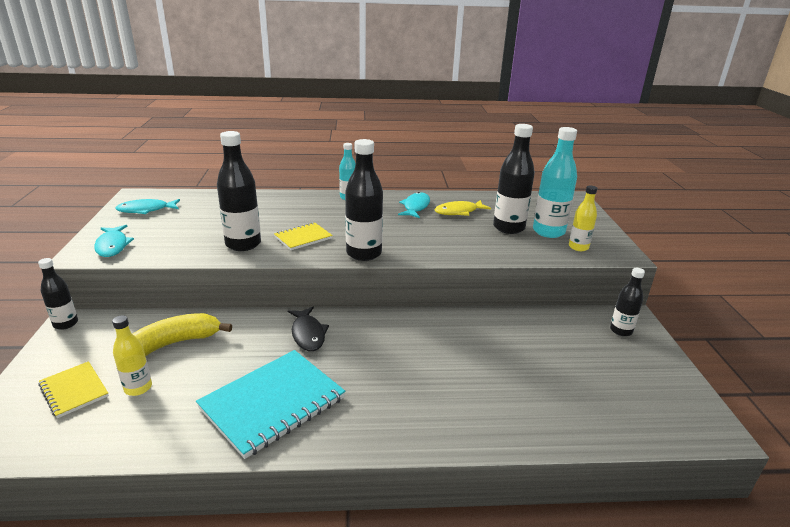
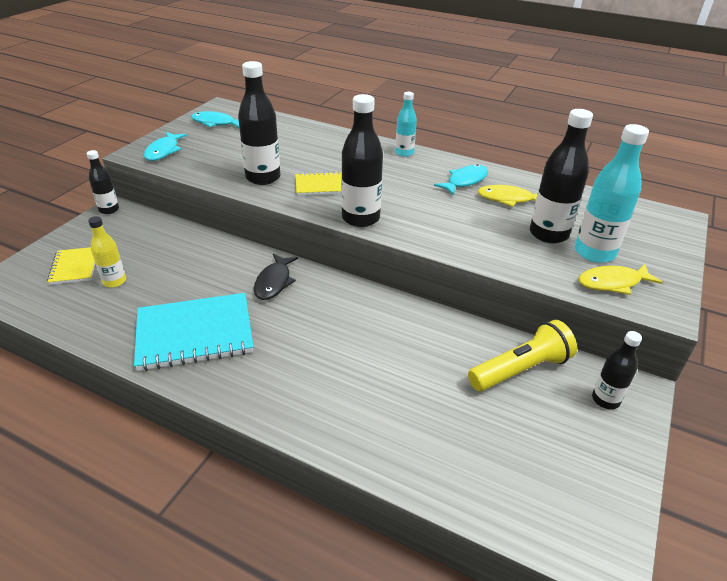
camera: 30 degrees right, 10 degrees up
yellow banana [132,313,232,356] -> none
yellow bottle [569,186,597,251] -> yellow fish [578,264,663,295]
none -> yellow flashlight [468,320,577,391]

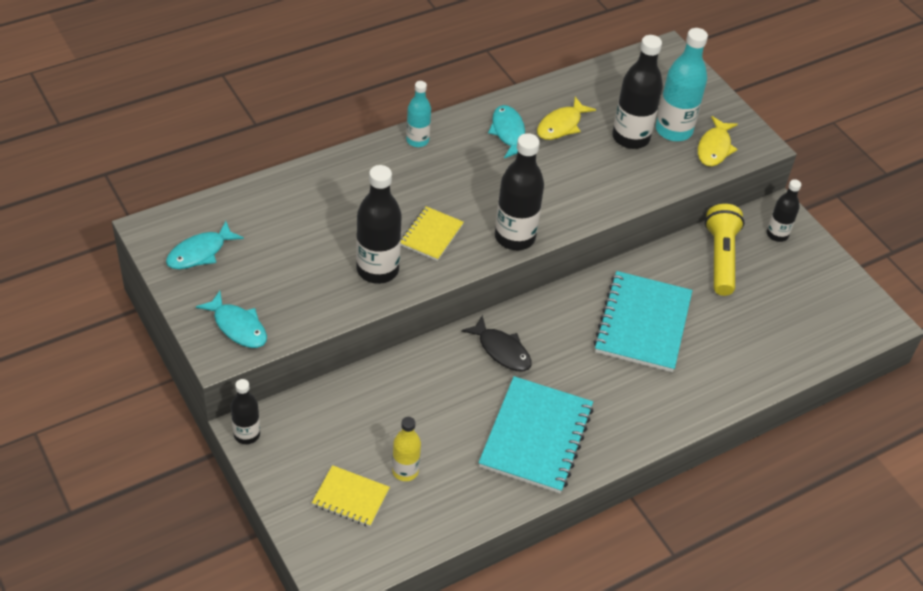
camera: 60 degrees left, 10 degrees up
none -> turquoise notebook [594,271,692,372]

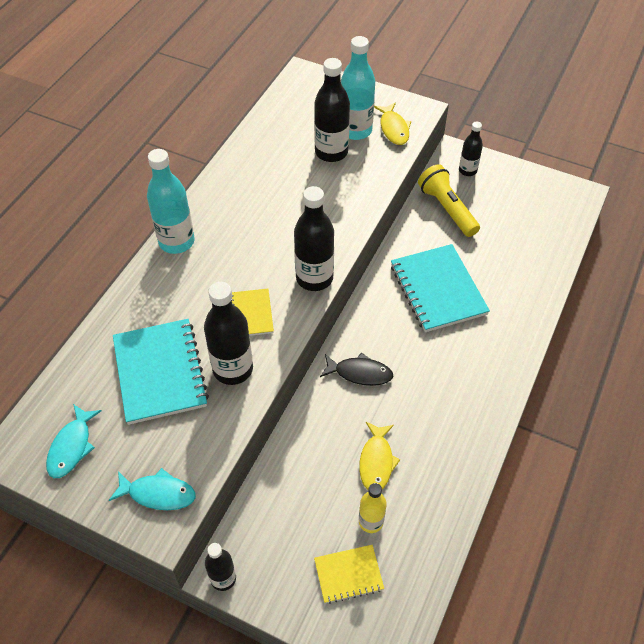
camera: 30 degrees left, 5 degrees up
turquoise bottle [406,81,431,147] -> turquoise bottle [147,149,195,254], size x1.70
turquoise notebook [478,376,594,493] -> turquoise notebook moved to [113,319,209,425]
turquoise fish [488,105,525,158] -> none
yellow fish [537,97,596,140] -> yellow fish moved to [359,422,400,490]

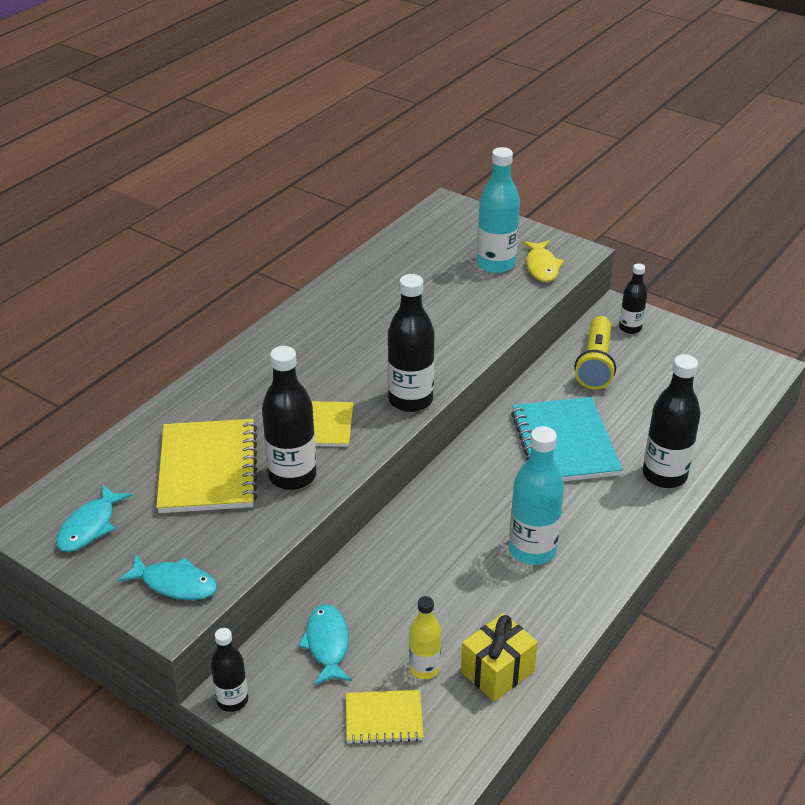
camera: 10 degrees right, 15 degrees down
turquoise notebook [113,319,209,425] -> yellow notebook [156,419,257,513]
turquoise bottle [147,149,195,254] -> turquoise bottle moved to [509,426,564,565]
black bottle [314,58,350,162] -> black bottle moved to [643,354,701,488]
black fish [320,353,393,386] -> none
yellow fish [359,422,400,490] -> none
yellow flashlight [418,164,480,237] -> yellow flashlight turned 150 degrees counterclockwise [574,316,616,390]
none -> turquoise fish [298,604,352,685]
none -> yellow gift [461,613,538,702]

